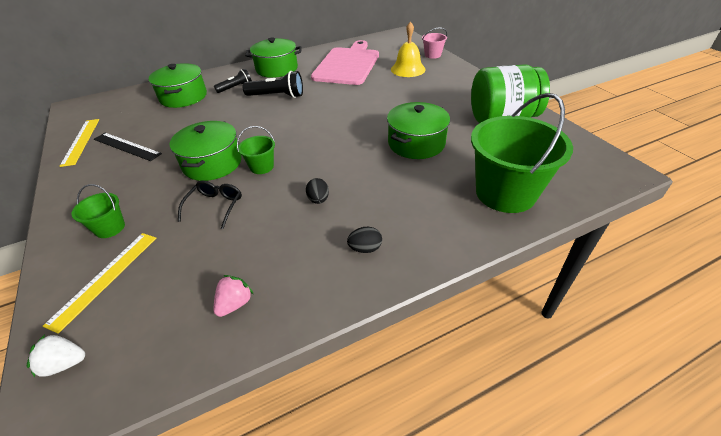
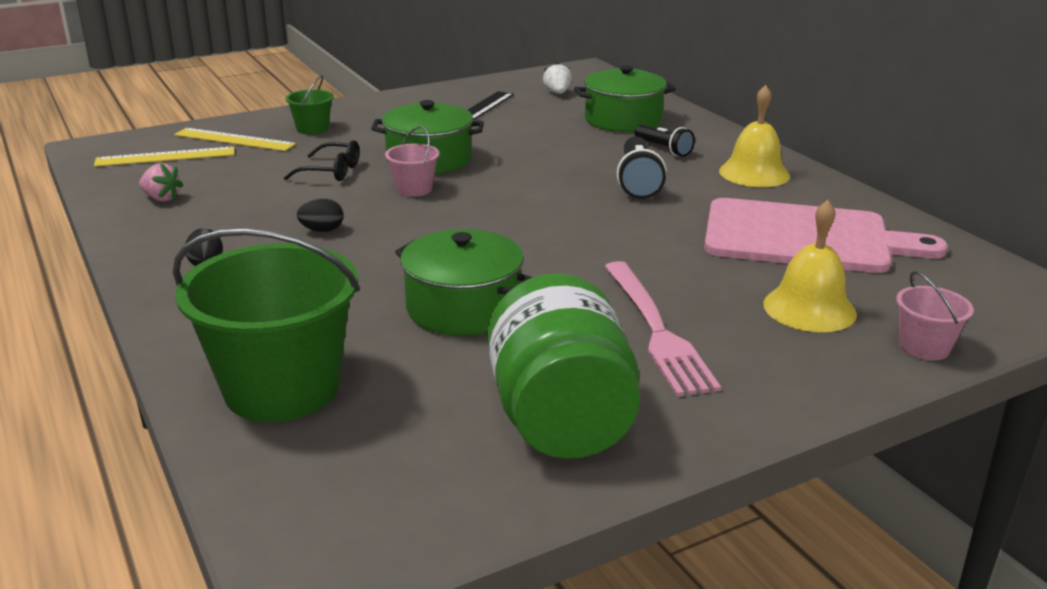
camera: 85 degrees right, 15 degrees down
white strawberry [27,334,85,378] -> white strawberry moved to [543,62,572,94]
yellow ruler [60,119,99,167] -> yellow ruler moved to [94,147,234,167]
green bucket [237,126,275,174] -> pink bucket [385,126,440,197]
green pot [245,37,302,78] -> yellow bell [719,85,790,187]
none -> pink fork [604,261,721,397]

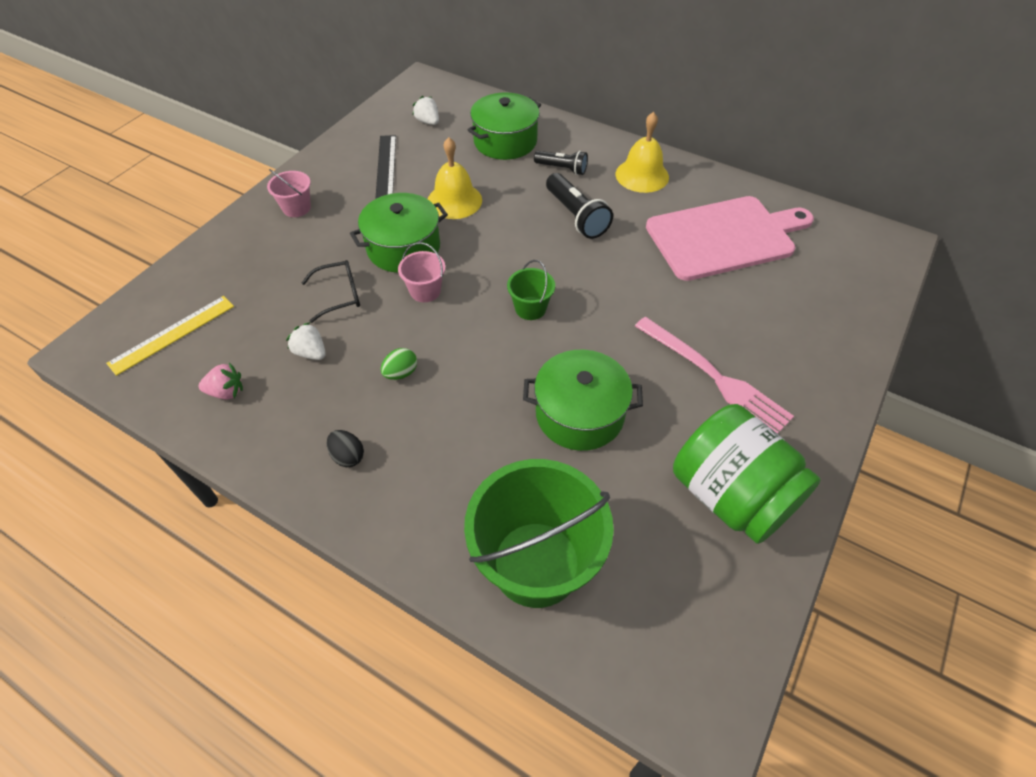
camera: 30 degrees left, 25 degrees up
yellow ruler [174,128,296,151] -> none
green bucket [285,75,334,135] -> green bucket moved to [507,260,555,320]
black egg [297,198,343,232] -> green egg [381,348,417,380]
yellow bell [763,200,857,332] -> yellow bell moved to [428,137,482,219]
pink bucket [896,271,974,361] -> pink bucket moved to [267,169,311,217]
none -> white strawberry [286,322,325,360]

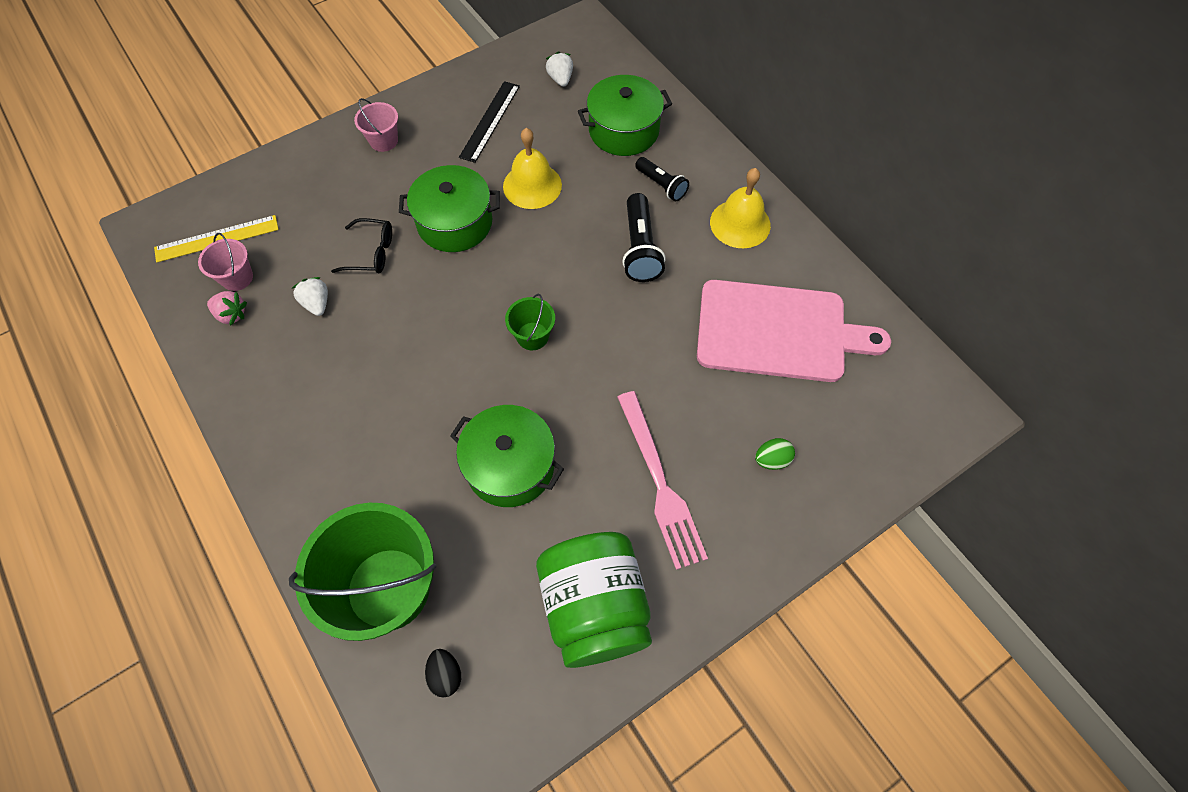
camera: 25 degrees right, 10 degrees up
black egg [327,430,364,467] -> black egg moved to [425,649,461,698]
green egg [381,348,417,380] -> green egg moved to [755,438,795,470]
pink bucket [398,242,445,302] -> pink bucket moved to [198,233,253,291]

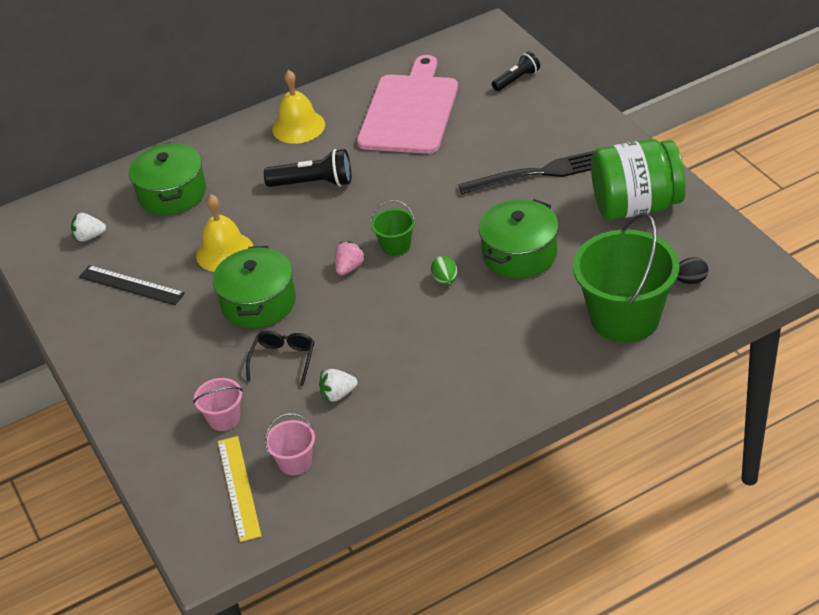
camera: 80 degrees left, 20 degrees down
pink strawberry [207,291,247,326] -> pink strawberry moved to [335,241,366,275]
pink bucket [354,98,398,152] -> pink bucket moved to [193,378,243,431]
pink fork [617,391,708,570] -> black fork [458,151,594,194]
black flashlight [635,157,689,201] -> black flashlight moved to [492,51,540,91]
green egg [755,438,795,470] -> green egg moved to [431,256,457,285]

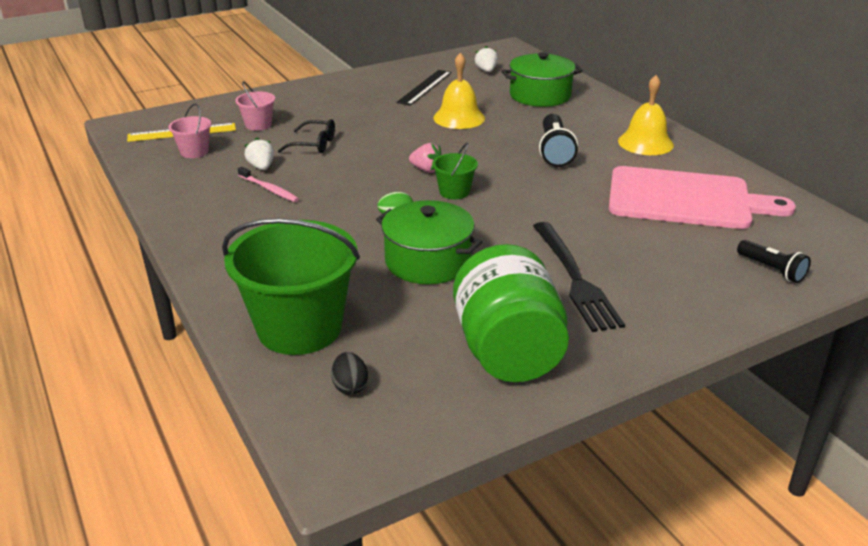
camera: 85 degrees right, 10 degrees down
green pot [213,246,296,328] -> none
none -> pink toothbrush [238,167,299,202]

